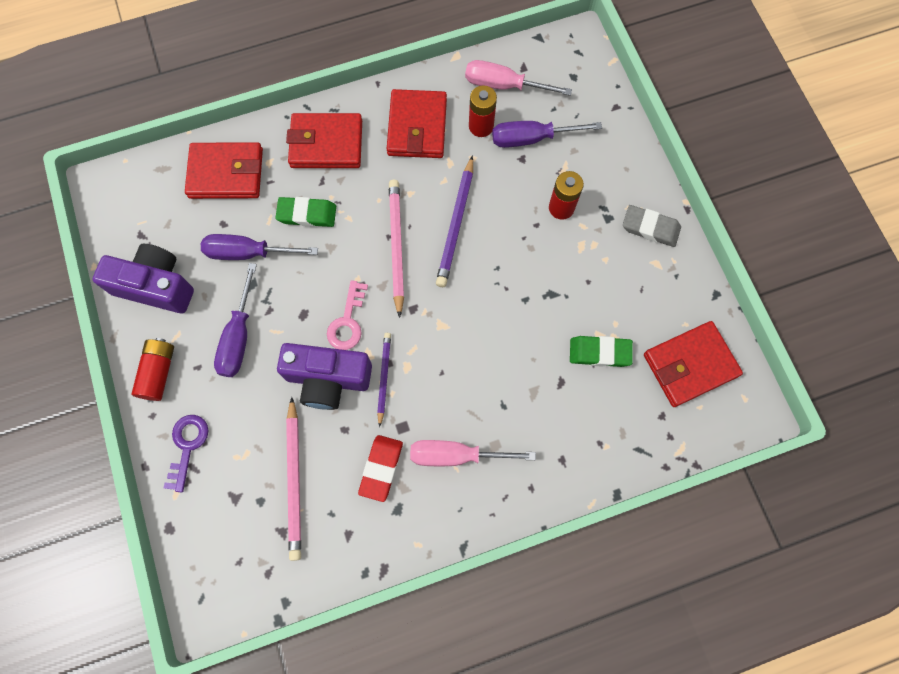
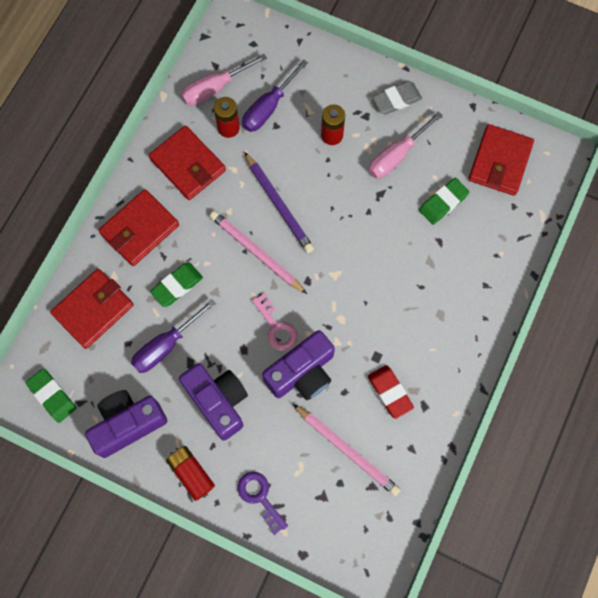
camera: 45 degrees left, 0 degrees up
purple screwdriver [214,263,257,377] -> purple camera [179,363,248,441]
purple pencil [377,333,391,427] -> none
pink screwdriver [410,440,536,466] -> pink screwdriver moved to [369,111,443,179]
none -> green eraser [26,369,76,423]

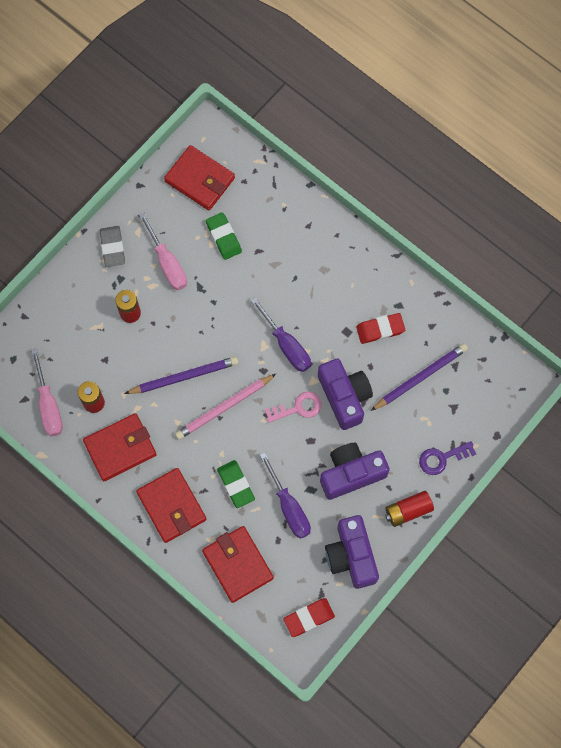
camera: 75 degrees left, 0 degrees up
green eraser [26,369,76,423] -> red eraser [283,598,335,637]
purple screwdriver [242,59,308,132] -> purple screwdriver moved to [251,297,311,372]
pink pencil [293,404,401,496] -> purple pencil [371,343,468,411]

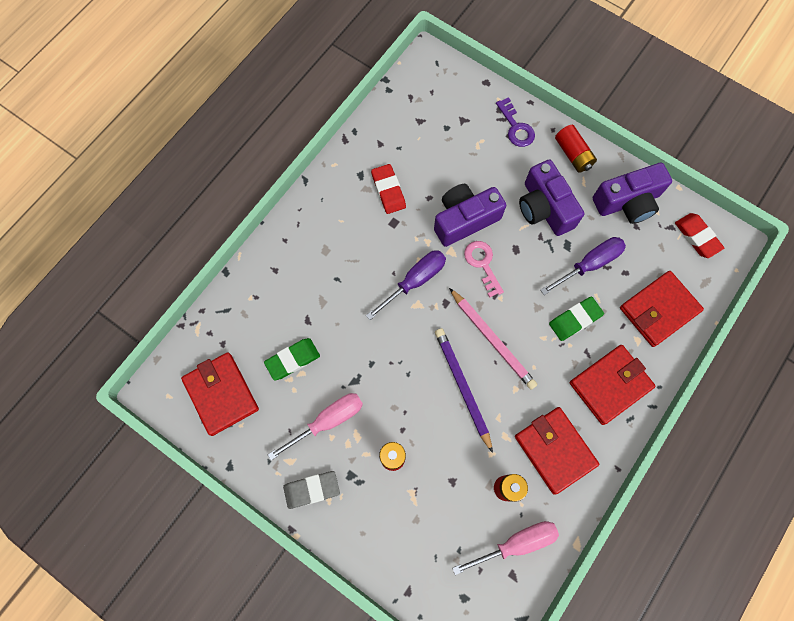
camera: 95 degrees left, 0 degrees up
red wallet [164,145,235,210] -> red wallet turned 60 degrees counterclockwise [181,352,259,436]
purple pencil [371,343,468,411] -> none

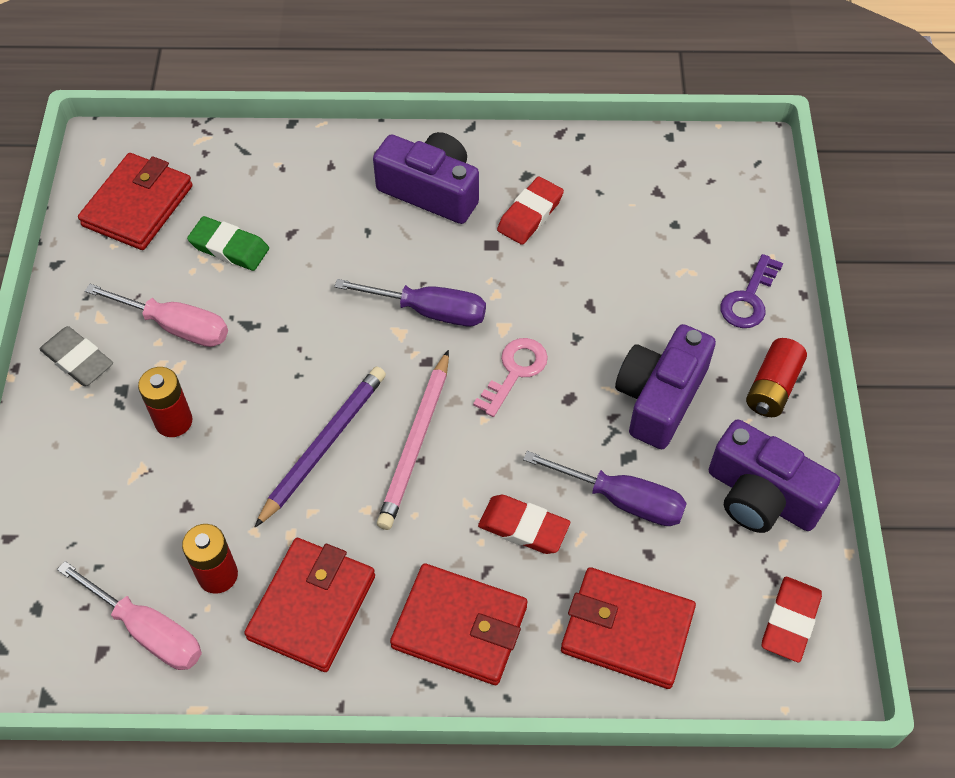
camera: 55 degrees right, 15 degrees down
purple camera [434,184,506,247] -> purple camera moved to [373,132,479,224]
green eraser [549,297,604,341] -> red eraser [478,495,570,554]

